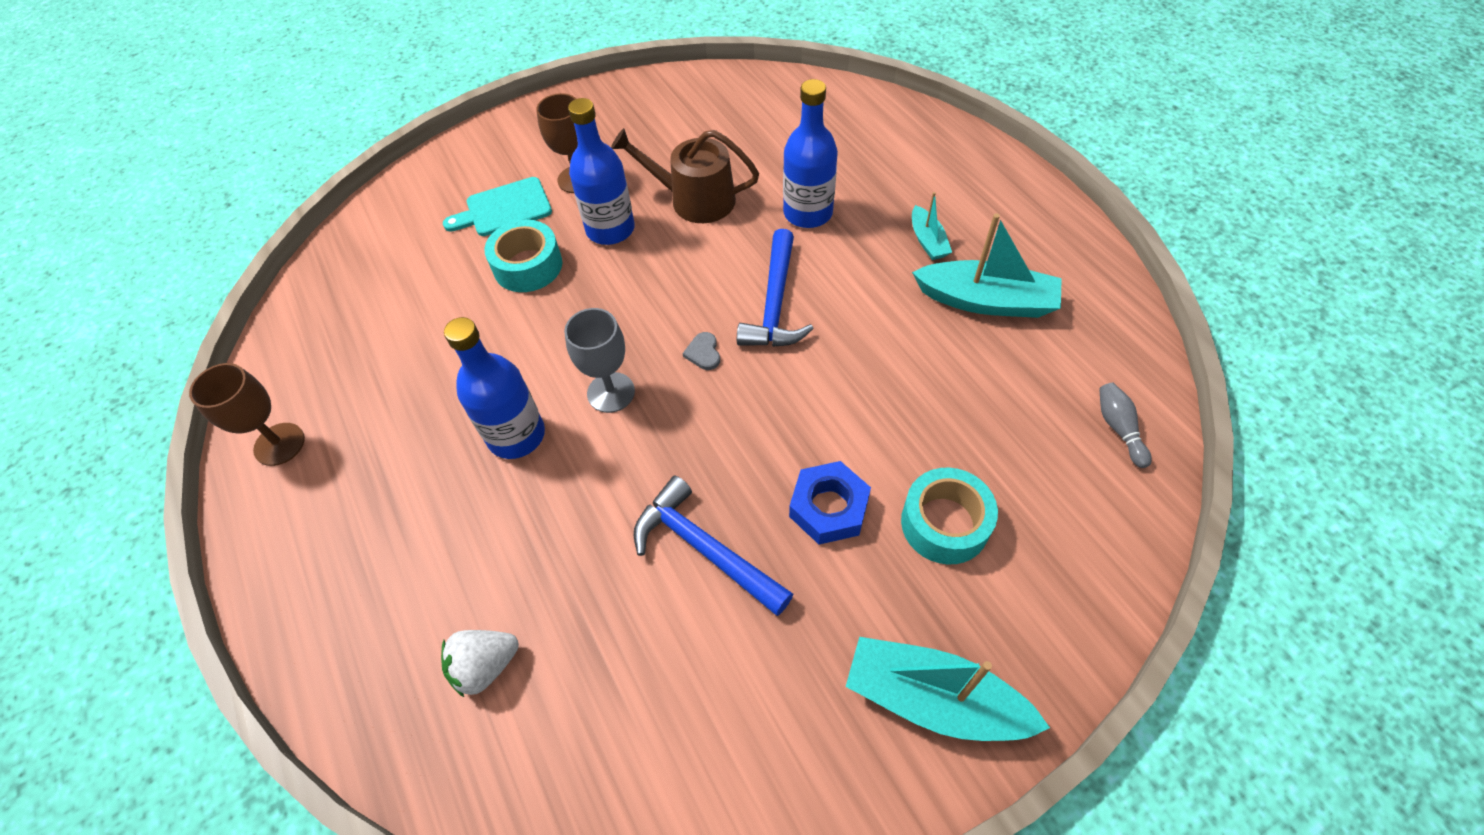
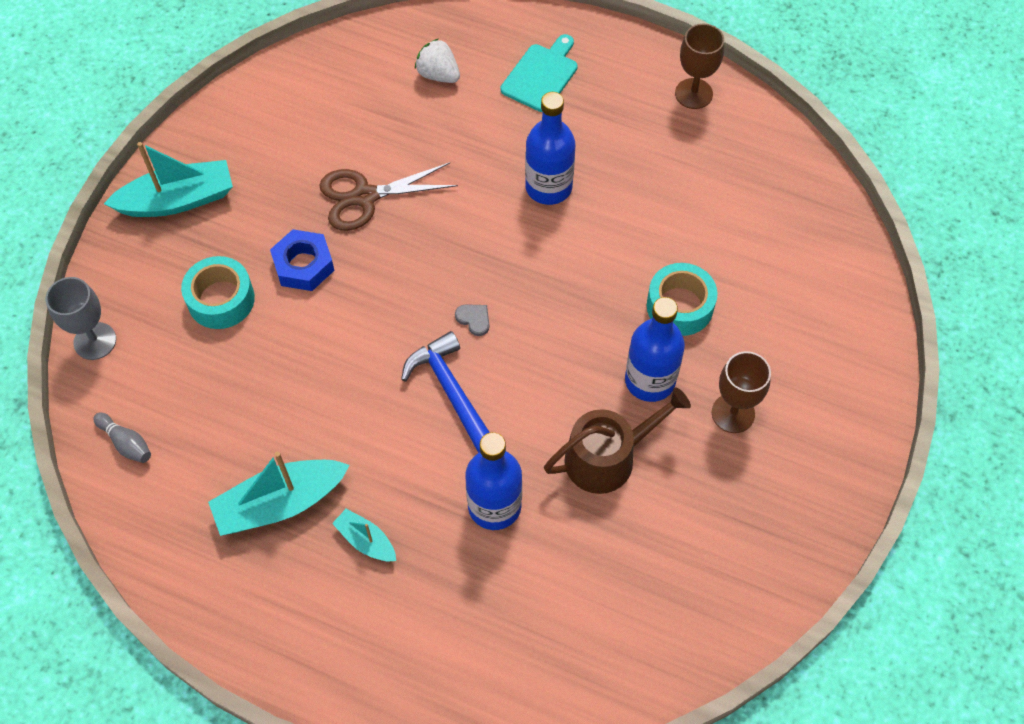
camera: 140 degrees right, 5 degrees up
white strawberry [441,630,519,697] -> white strawberry turned 75 degrees counterclockwise [415,38,460,83]
turquoise cutting board [443,177,552,236] -> turquoise cutting board moved to [501,34,577,112]
grey goblet [564,308,635,413] -> grey goblet moved to [45,277,116,360]
blue hammer [634,476,793,616] -> brown scissors [319,162,458,231]

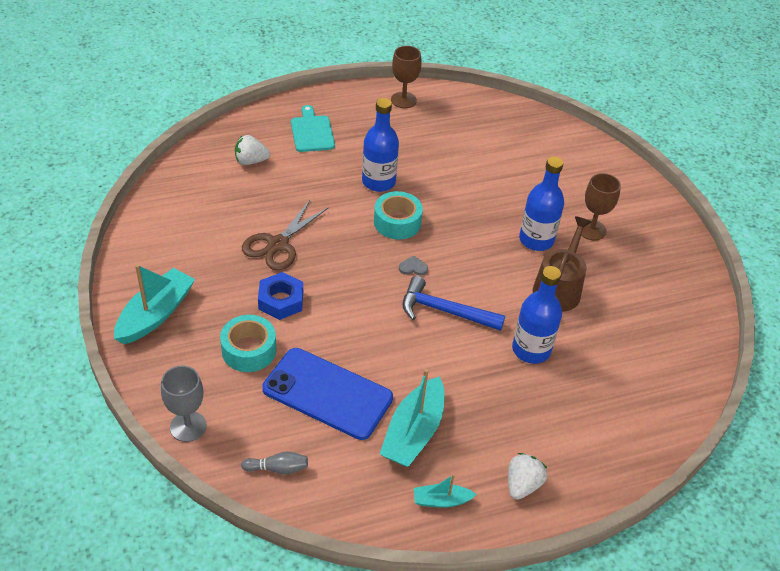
camera: 45 degrees left, 15 degrees down
turquoise boat [332,509,396,561] -> turquoise boat moved to [414,474,477,508]
turquoise tape [647,263,717,336] -> turquoise tape moved to [374,191,423,240]
none -> blue phone [262,348,393,440]
none -> white strawberry [508,453,547,500]

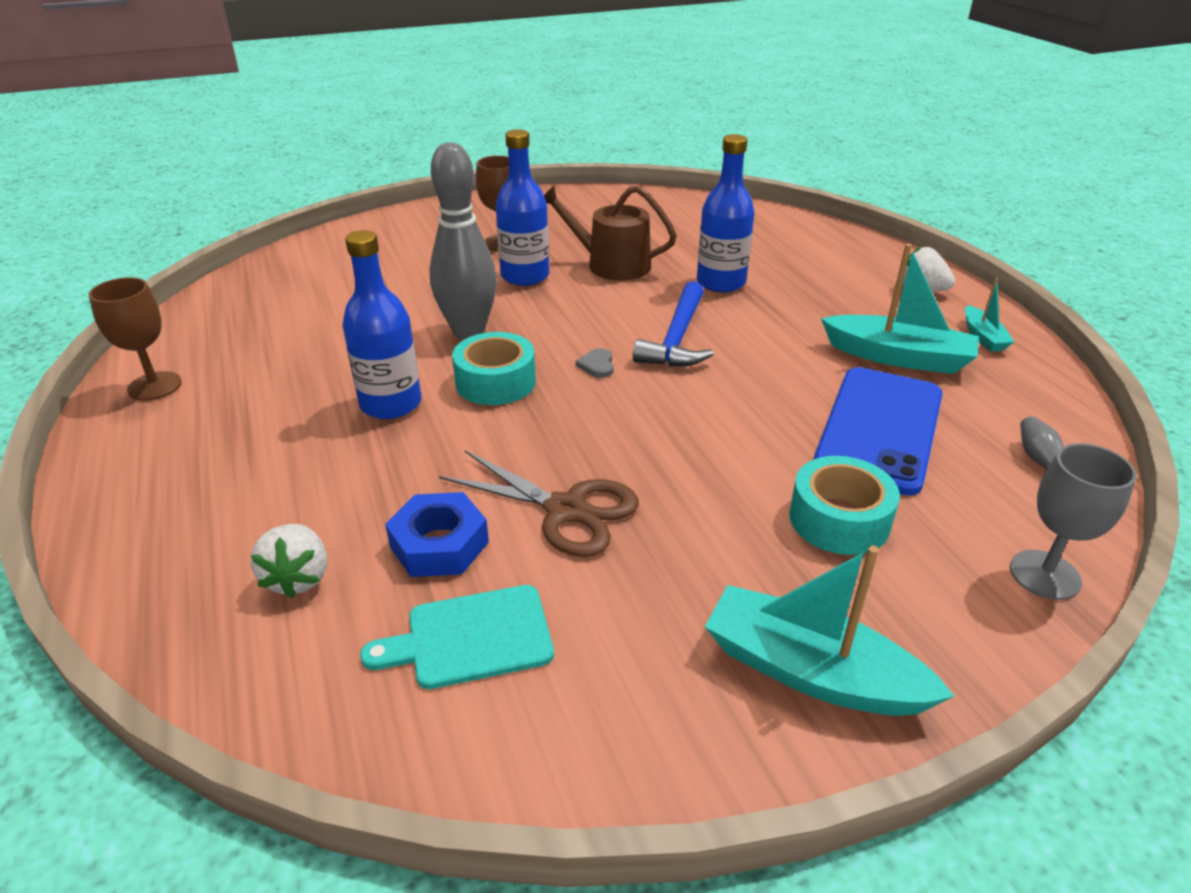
camera: 90 degrees left, 10 degrees down
blue nut [258,272,303,320] -> blue nut moved to [385,492,489,577]
turquoise cutting board [291,105,335,152] -> turquoise cutting board moved to [360,585,554,689]
none -> grey bowling pin [430,142,497,340]

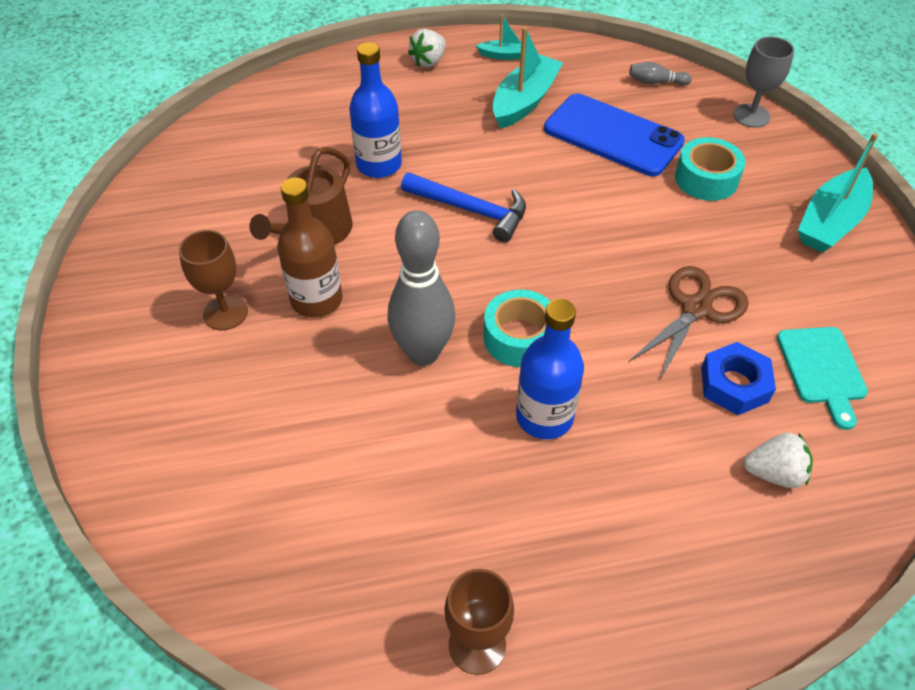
camera: 80 degrees left, 15 degrees up
blue bottle [495,129,549,286] -> brown bottle [277,177,343,318]
grey heart [575,348,614,378] -> none

